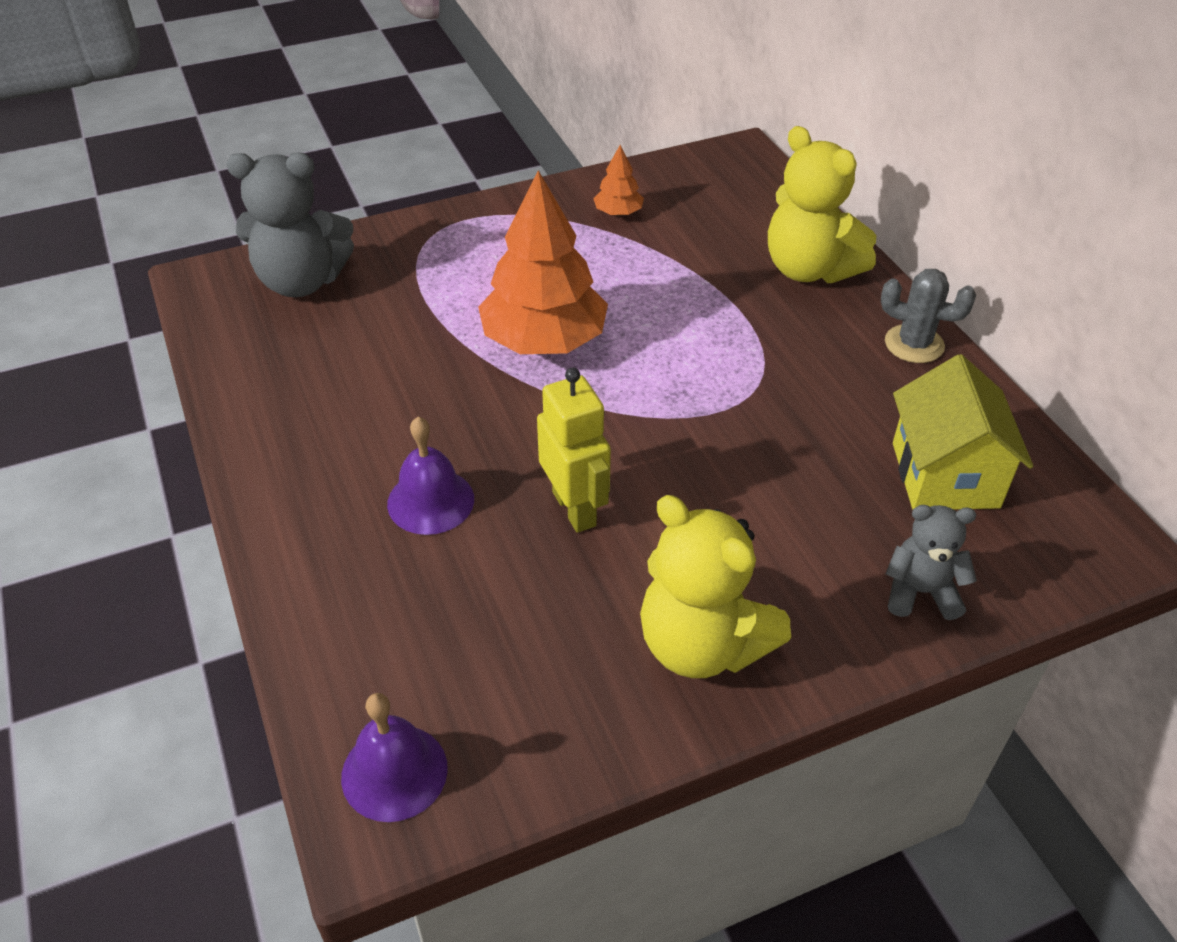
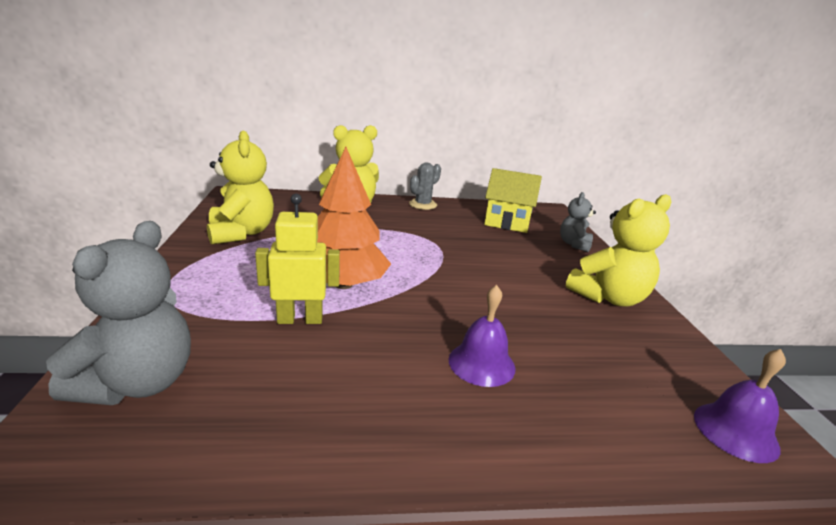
camera: 75 degrees left, 20 degrees down
yellow robot [537,367,611,533] -> yellow robot moved to [255,194,340,324]
orange tree [593,145,644,216] -> yellow teddy bear [207,130,274,245]

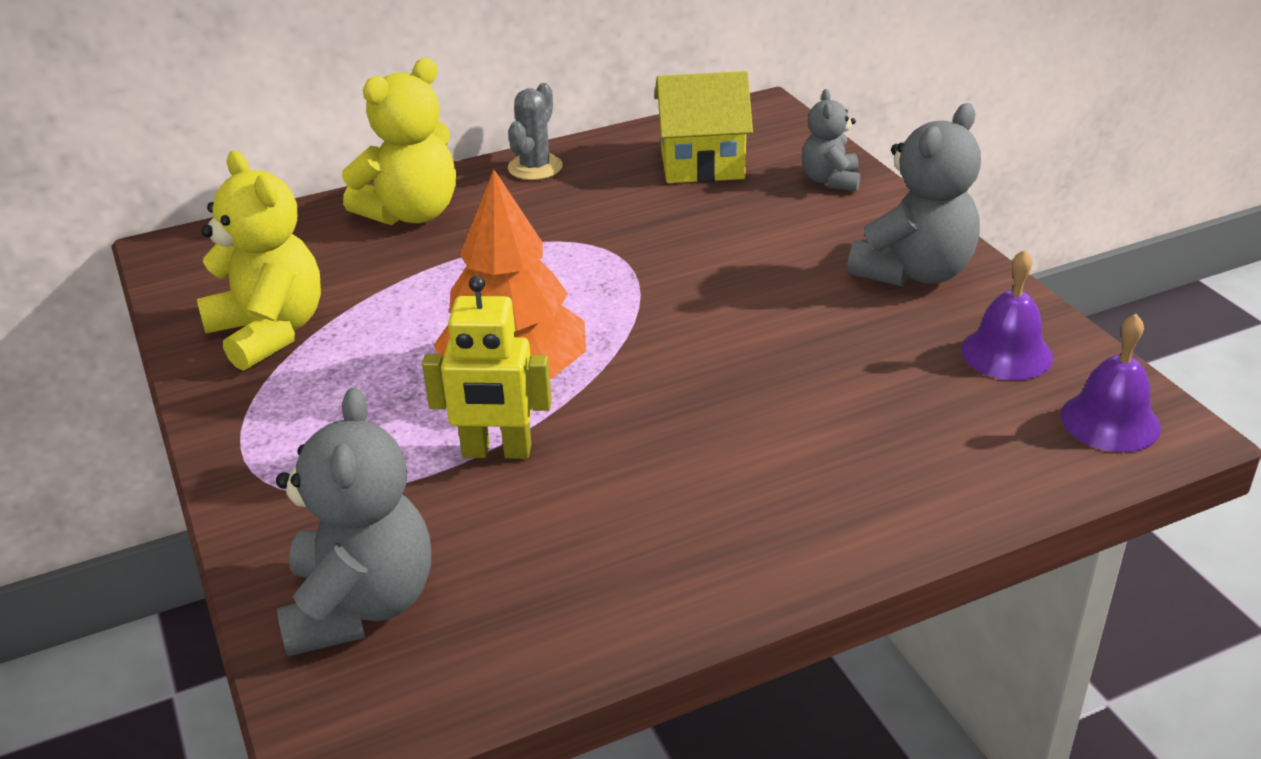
camera: 15 degrees left, 10 degrees up
yellow robot [255,194,340,324] -> yellow robot turned 150 degrees counterclockwise [422,276,552,459]
purple bell [449,285,515,387] -> purple bell moved to [961,249,1053,381]
yellow teddy bear [566,194,671,306] -> grey teddy bear [847,103,981,287]

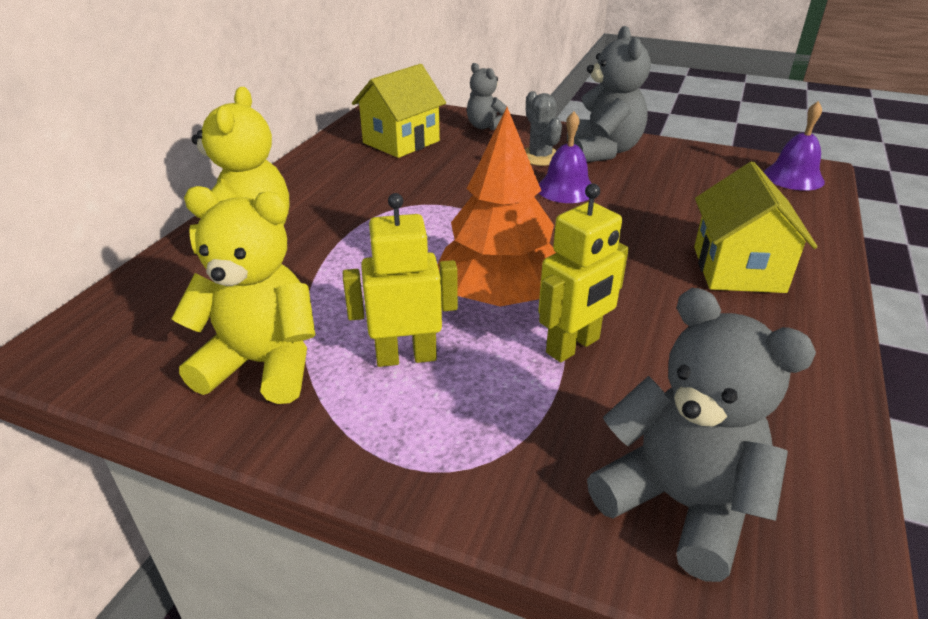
camera: 45 degrees left, 0 degrees up
grey cactus [508,83,563,180] -> grey cactus moved to [525,91,562,166]
purple bell [961,249,1053,381] -> purple bell moved to [539,111,592,203]
none -> yellow robot [343,193,458,367]
none -> yellow house [694,162,817,293]

